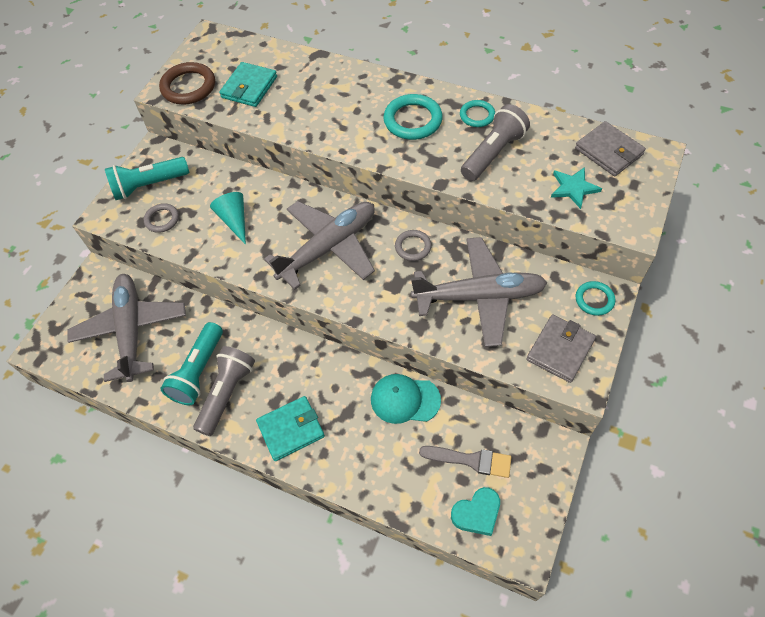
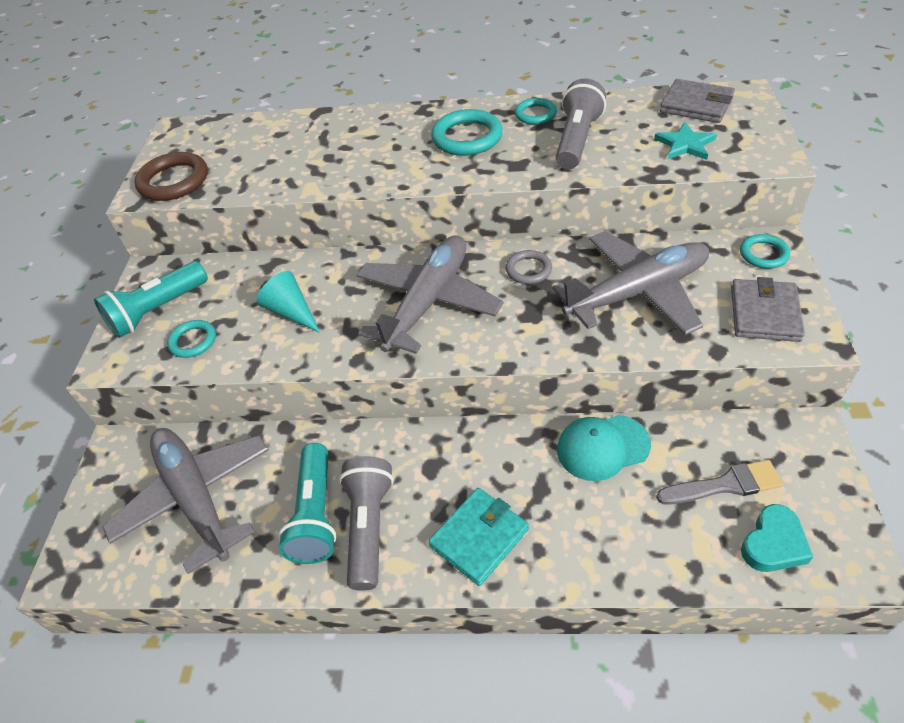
camera: 20 degrees left, 10 degrees down
grey ring [144,203,179,233] -> turquoise ring [167,320,216,358]
turquoise wallet [219,62,277,107] -> none

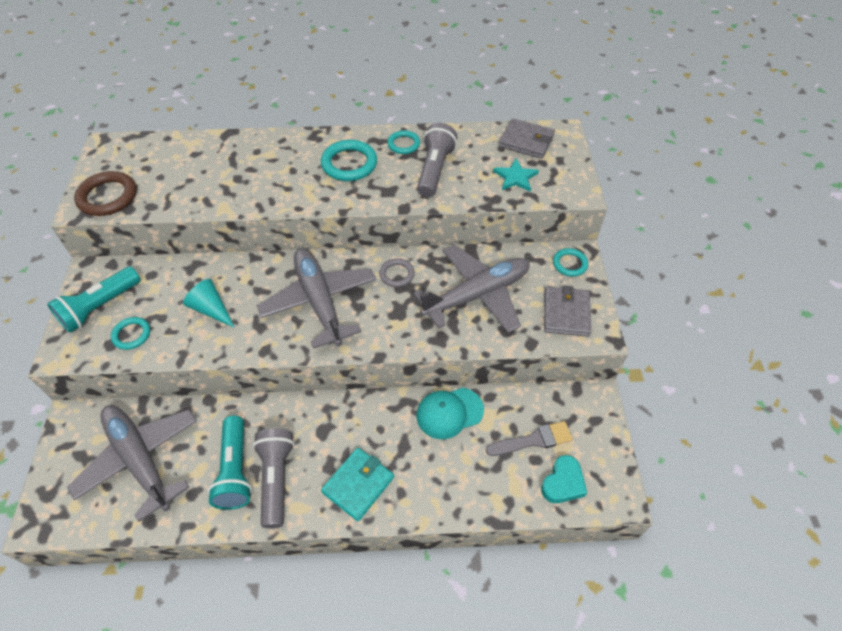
camera: 10 degrees left, 5 degrees up
grey plane [356,235,504,354] -> grey plane turned 45 degrees counterclockwise [257,248,376,349]

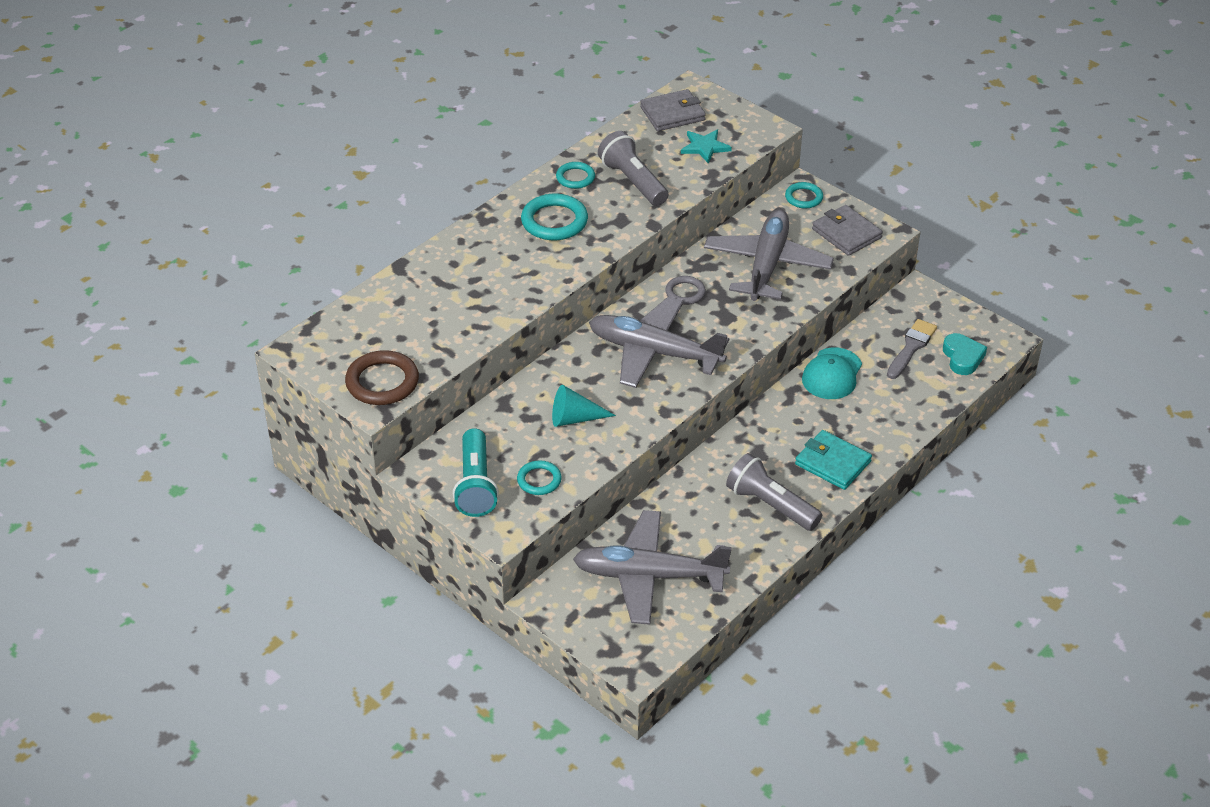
camera: 45 degrees left, 10 degrees down
turquoise flashlight [208,416,252,510] -> none
turquoise wallet [321,447,394,521] -> turquoise wallet turned 45 degrees counterclockwise [795,430,872,490]

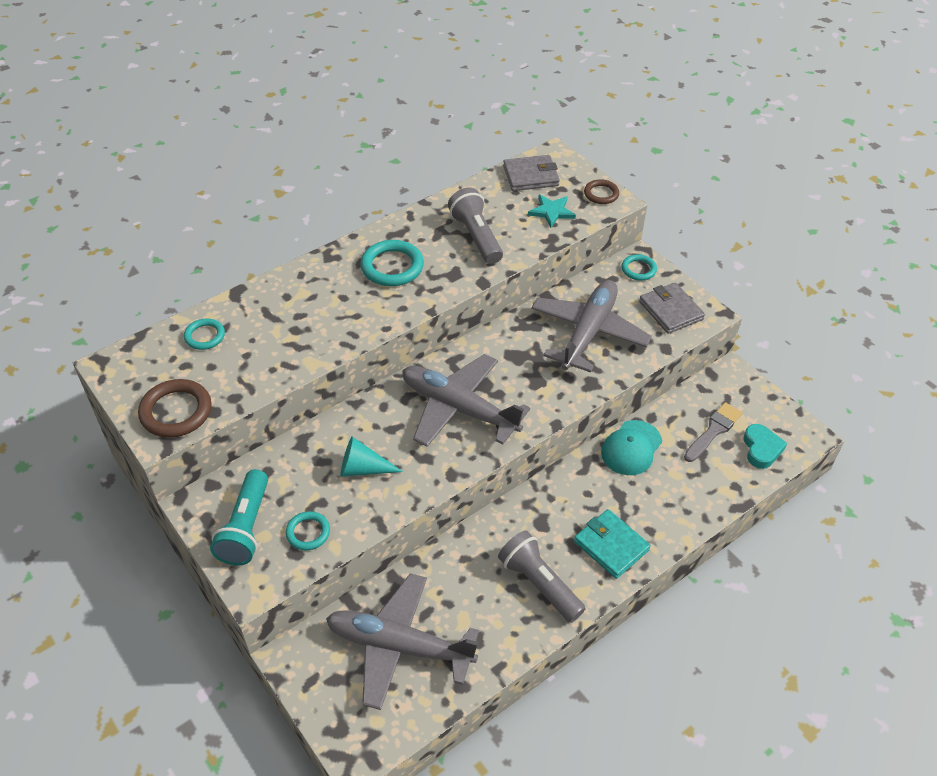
camera: 10 degrees right, 5 degrees up
turquoise ring [556,162,595,189] -> turquoise ring moved to [184,318,225,350]
grey ring [665,276,706,305] -> none
none -> brown ring [584,179,619,204]

